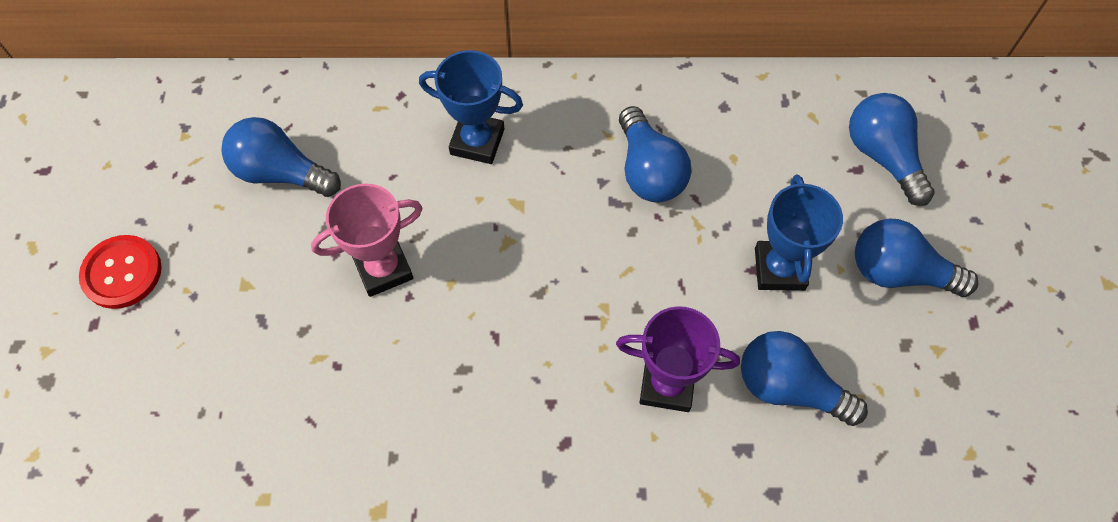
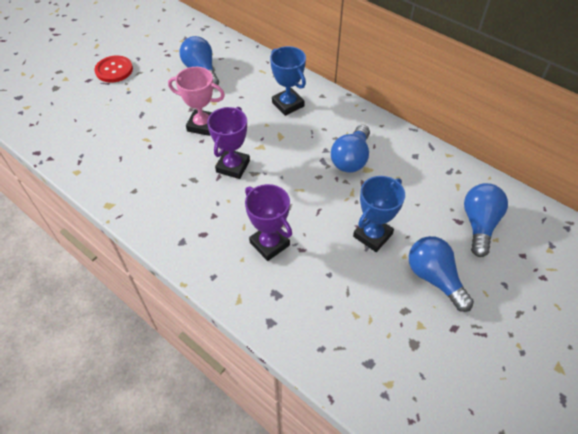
camera: 40 degrees right, 10 degrees down
blue light bulb [741,331,868,426] -> none
none -> purple trophy [207,107,250,179]

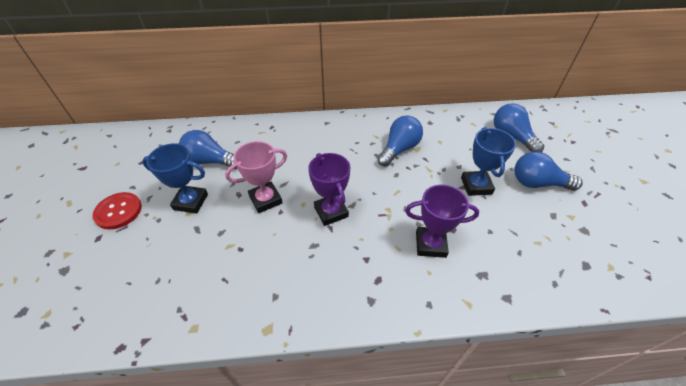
camera: 45 degrees left, 5 degrees down
blue trophy [270,46,306,116] -> blue trophy moved to [142,143,208,214]
blue light bulb [331,125,370,173] -> blue light bulb turned 120 degrees counterclockwise [377,115,423,167]

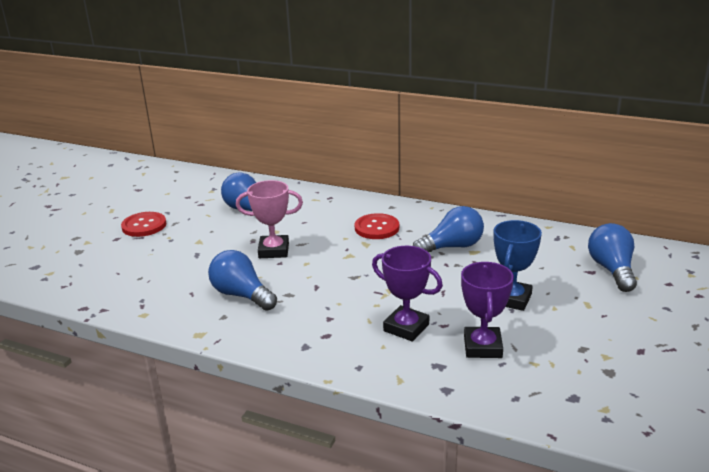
camera: 30 degrees right, 20 degrees down
blue trophy [142,143,208,214] -> none
purple trophy [308,153,351,226] -> purple trophy moved to [461,262,514,358]
blue light bulb [514,152,582,191] -> blue light bulb moved to [208,250,277,311]
none -> red button [355,213,399,239]

